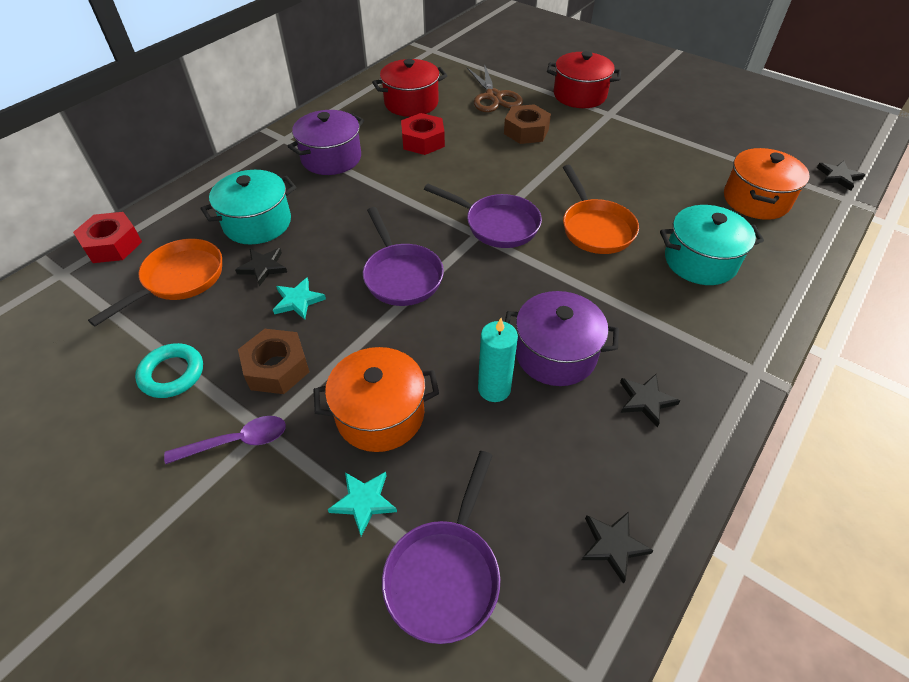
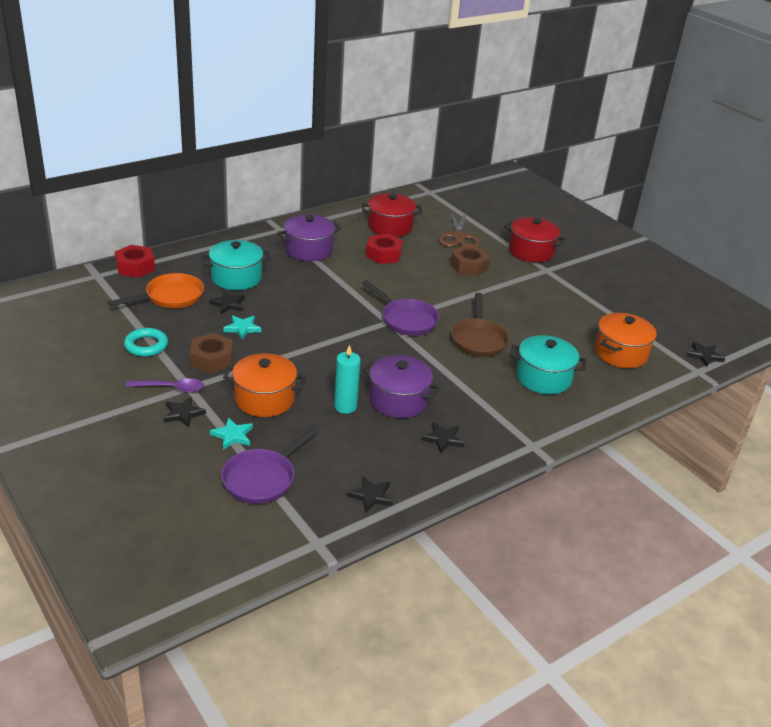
camera: 15 degrees right, 15 degrees down
purple pan [363,207,444,306] -> none
orange pan [563,165,639,254] -> brown pan [451,293,509,357]
none -> black star [163,397,206,427]

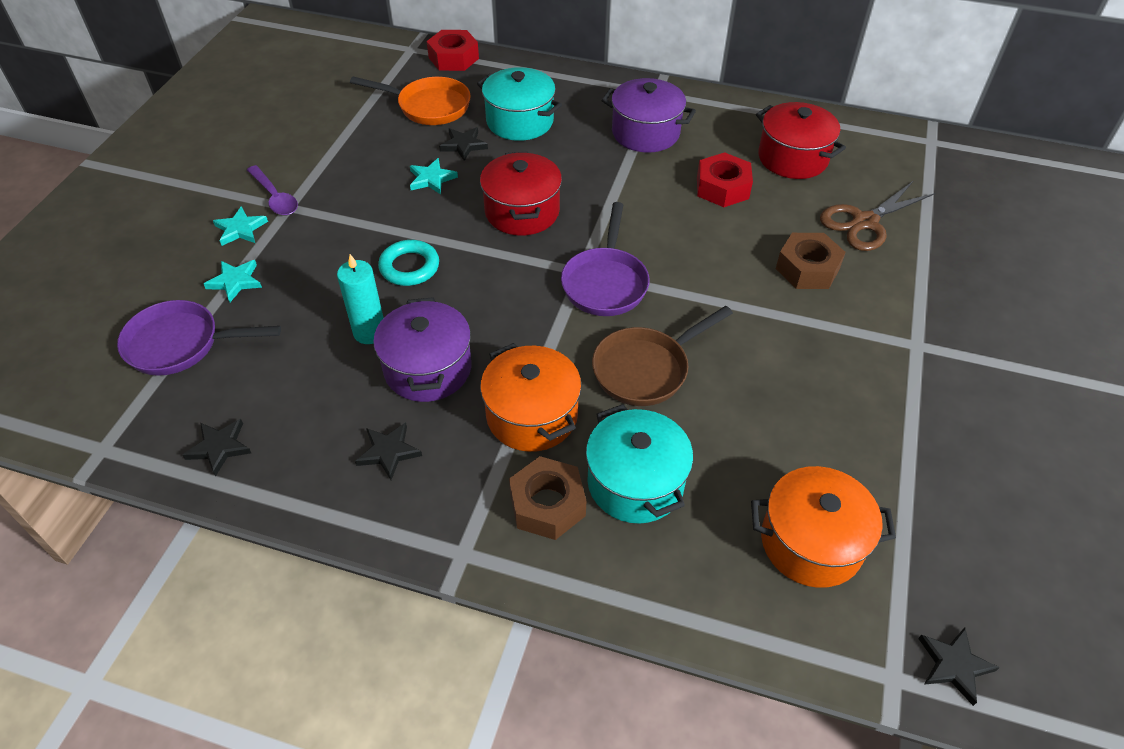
camera: 55 degrees right, 15 degrees up
turquoise ring [124,328,168,357] -> turquoise ring moved to [378,240,439,286]
black star [163,397,206,427] -> turquoise star [213,206,268,246]
brown nut [190,333,233,374] -> brown nut moved to [509,456,586,540]
orange pot [223,353,306,417] -> orange pot moved to [480,343,582,452]
red pot [504,217,566,262] -> red pot moved to [480,151,562,236]

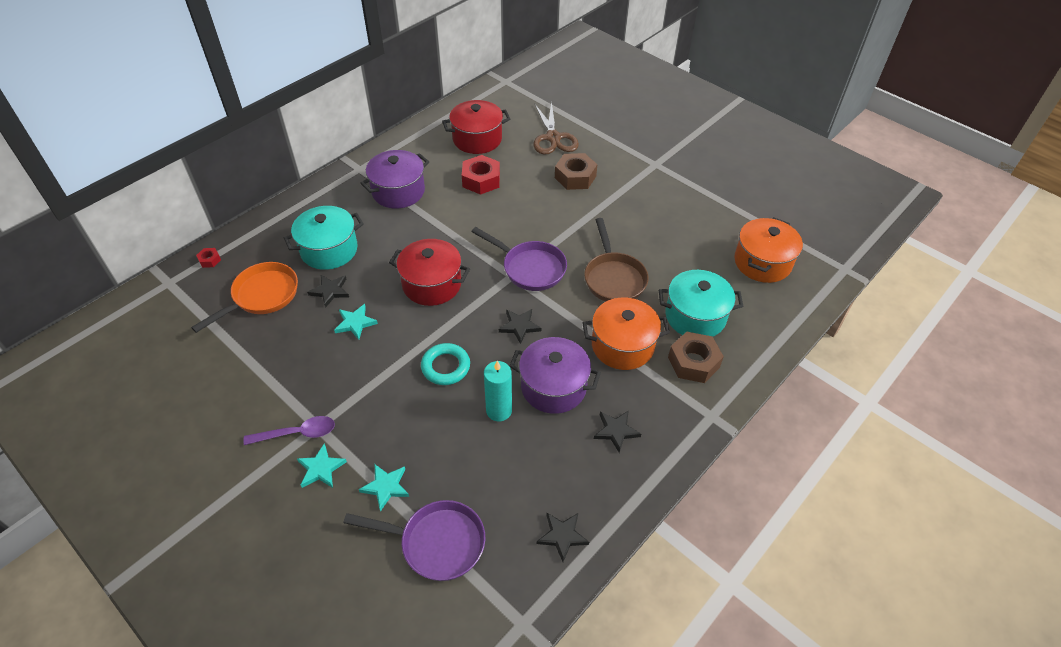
camera: 65 degrees left, 0 degrees up
purple pan [117,300,281,376] -> purple pan turned 105 degrees counterclockwise [344,500,485,581]
red nut [427,30,479,71] -> red nut [196,248,221,268], size x0.47
black star [918,627,1000,706] -> black star moved to [499,309,541,344]

